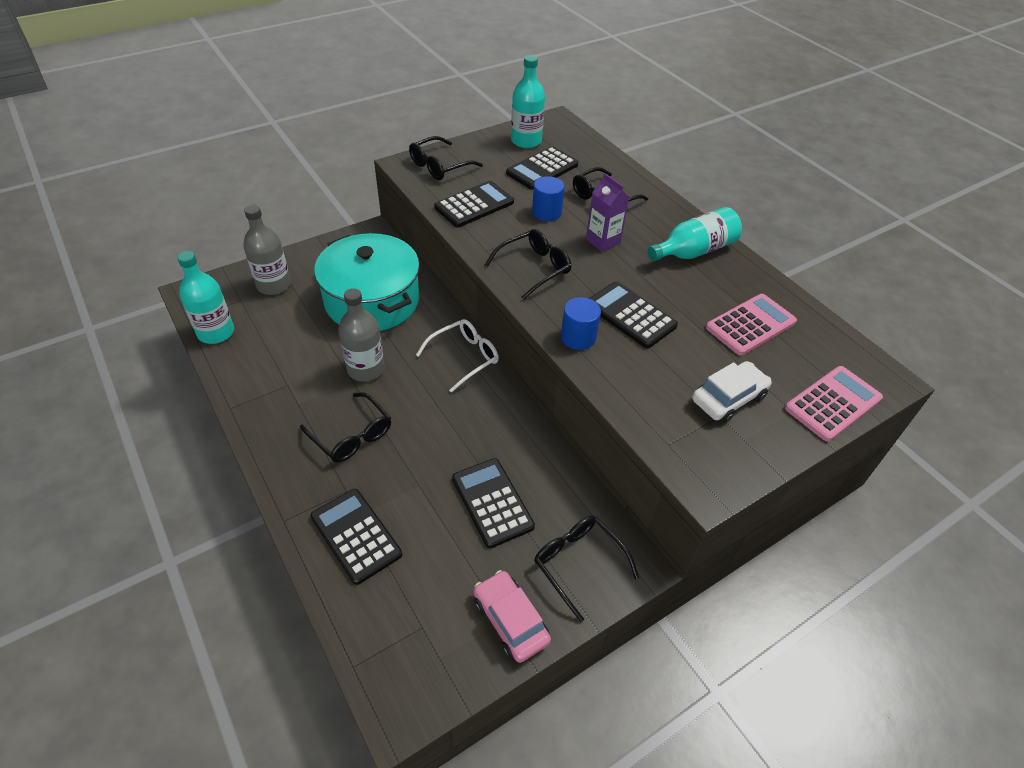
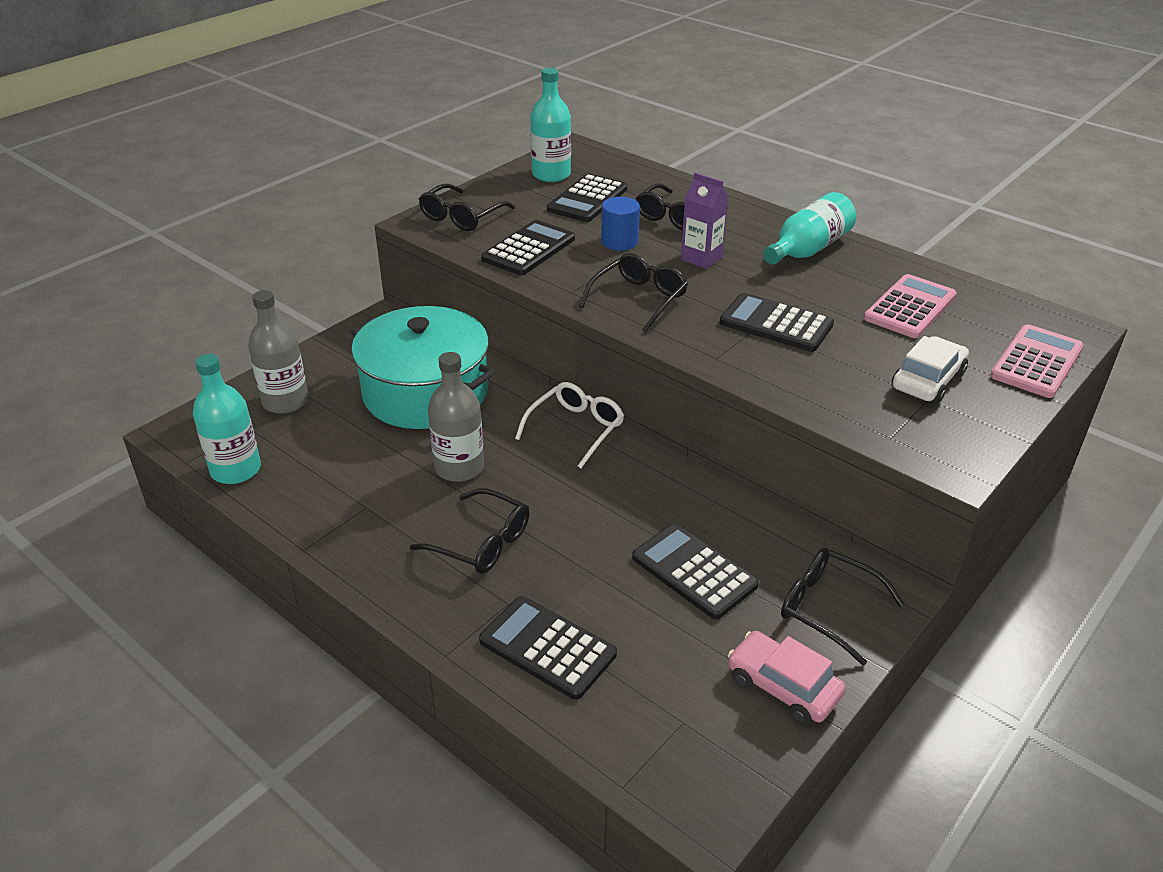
camera: 15 degrees left, 10 degrees down
blue cylinder [561,297,601,350] -> none

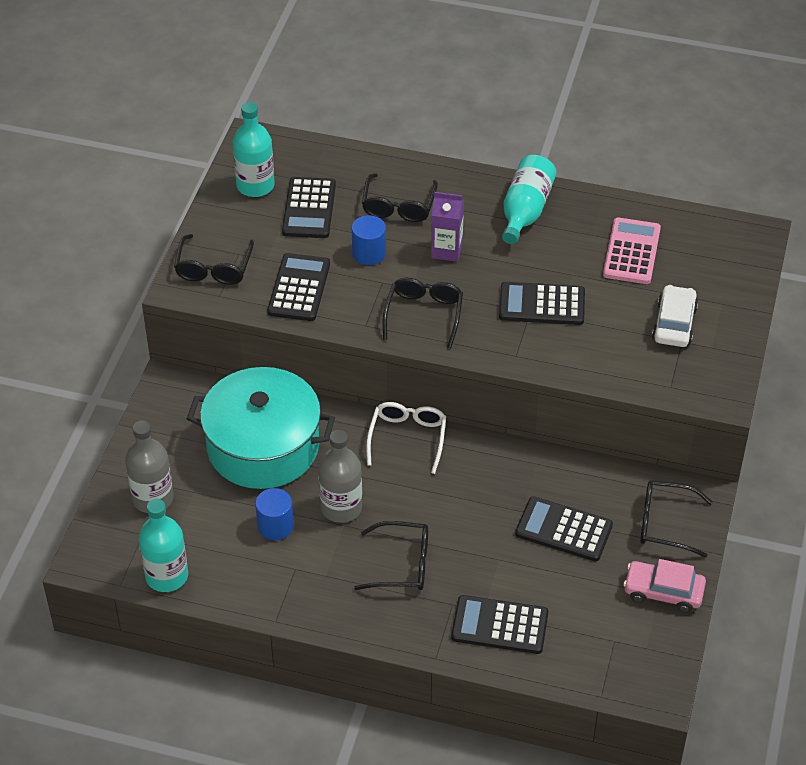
camera: 25 degrees left, 10 degrees up
pink calculator [990,324,1084,398] -> none
none -> blue cylinder [255,488,294,540]

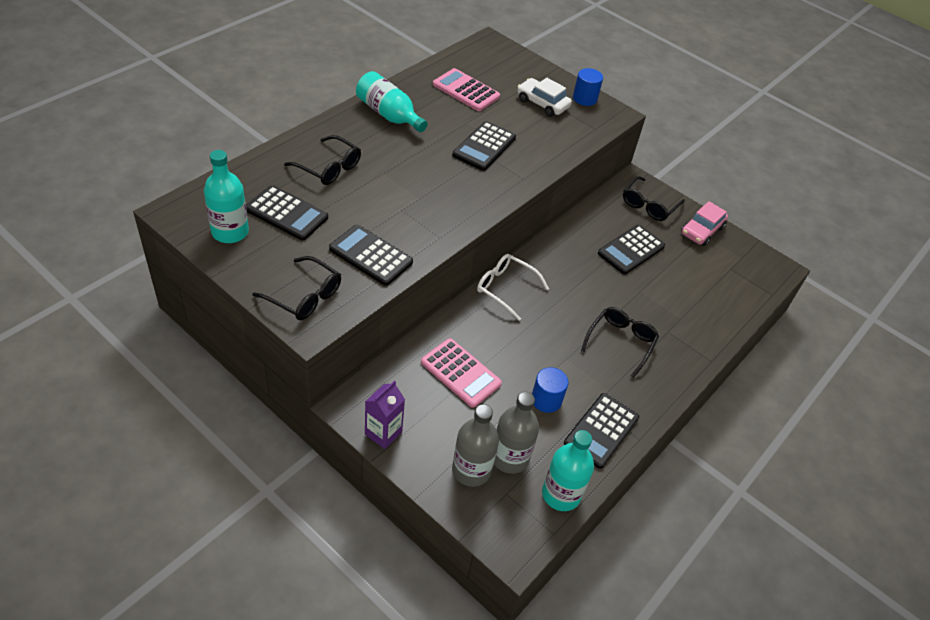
camera: 70 degrees left, 0 degrees up
turquoise pot [187,367,335,489] -> pink calculator [421,338,502,408]
grey bottle [318,430,362,523] -> grey bottle moved to [494,392,539,474]
blue cylinder [352,215,386,265] -> blue cylinder moved to [573,68,603,106]
black glasses [382,278,463,349] -> none
purple carton [431,192,464,262] -> purple carton moved to [365,380,405,449]
black calculator [451,595,548,654] -> black calculator moved to [564,393,639,469]

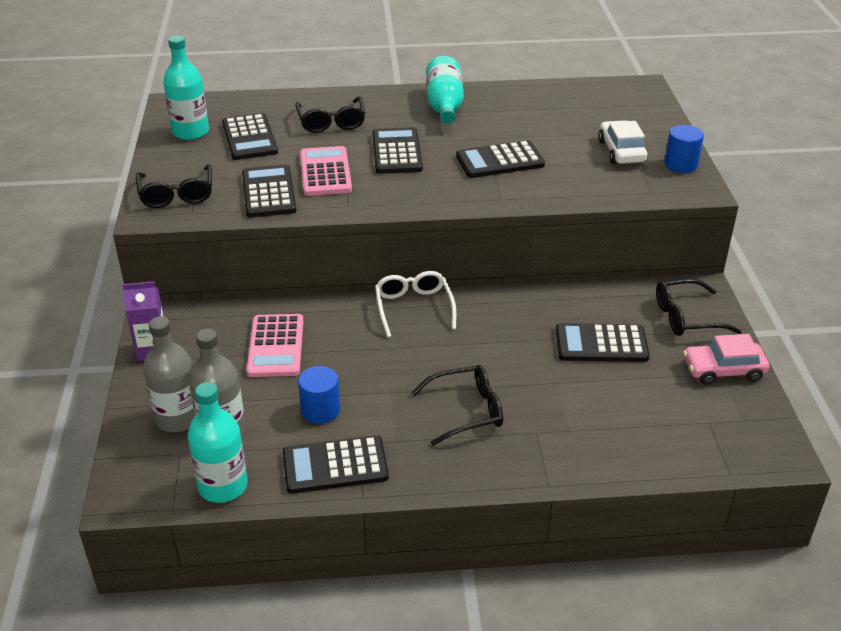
camera: 50 degrees right, 10 degrees down
pink calculator [433,68,500,111] -> pink calculator moved to [300,146,352,196]
none -> black calculator [372,127,423,174]

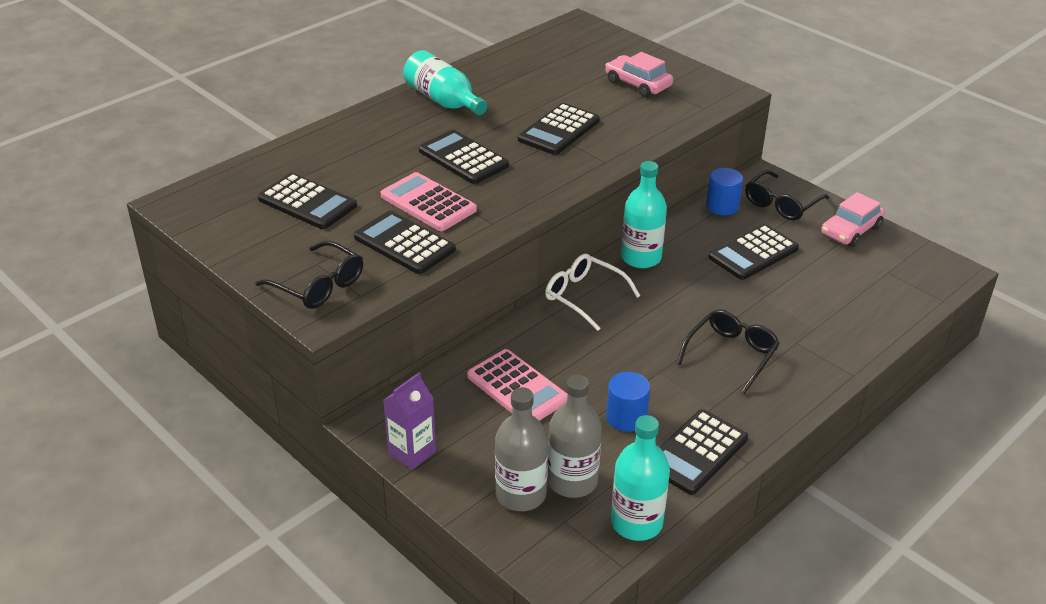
camera: 40 degrees left, 0 degrees up
turquoise bottle [163,36,209,140] -> turquoise bottle moved to [621,161,667,268]
black glasses [295,96,365,133] -> none
white car [598,120,648,164] -> pink car [605,52,673,97]
blue cylinder [664,125,704,173] -> blue cylinder moved to [706,168,743,215]

